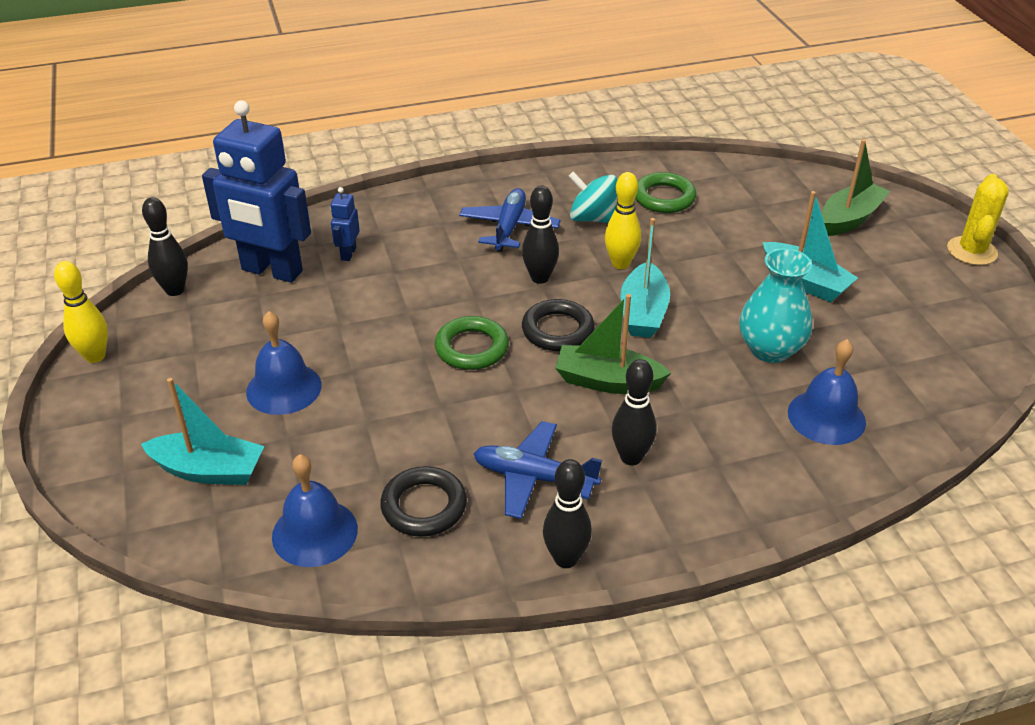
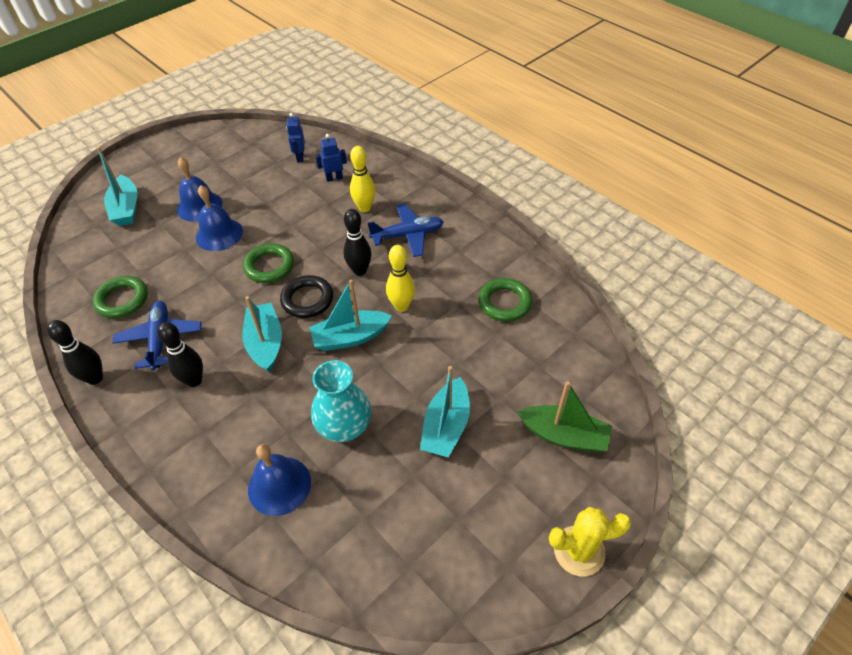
camera: 65 degrees right, 10 degrees up
yellow bowling pin [54,261,108,363] -> yellow bowling pin moved to [350,146,375,212]
black bowling pin [142,197,188,296] -> none
blue robot [202,100,311,283] -> blue robot [286,113,305,162], size x0.42
blue bell [272,454,358,567] -> blue bell moved to [196,185,243,251]
black ring [380,466,467,537] -> green ring [93,276,148,318]
green boat [555,294,671,394] -> turquoise boat [243,296,282,373]
turquoise spinning top [568,171,617,223] -> none

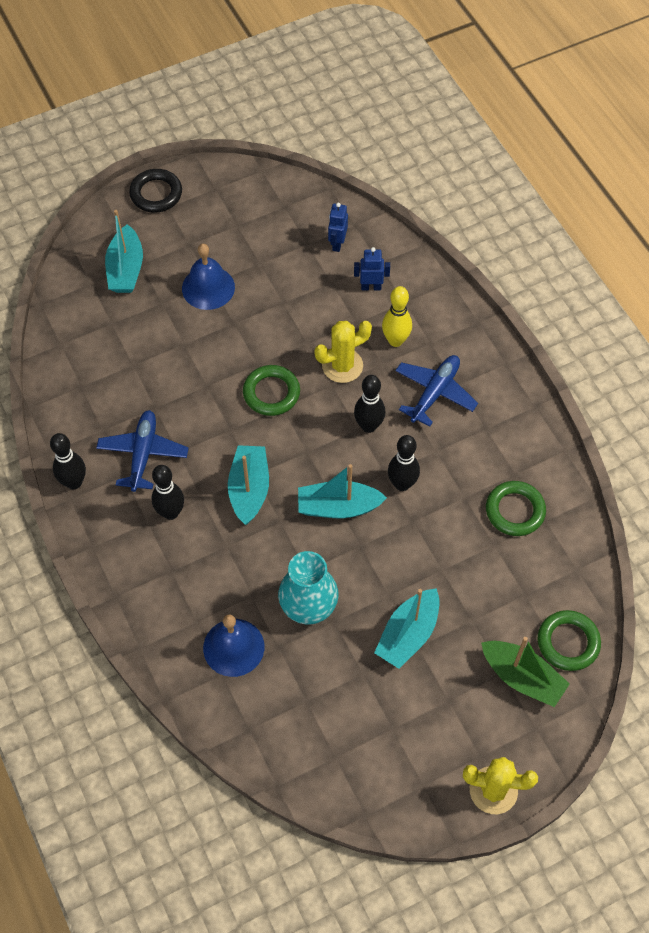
camera: 15 degrees right, 10 degrees up
green ring [93,276,148,318] -> green ring moved to [538,610,601,671]
blue bell [196,185,243,251] -> none
black ring [280,275,333,318] -> black ring moved to [129,169,182,213]
blue plane [368,203,444,257] -> blue plane turned 60 degrees counterclockwise [395,355,478,427]
yellow bowling pin [386,245,415,312] -> black bowling pin [388,435,420,491]
none -> yellow cactus [314,321,372,383]

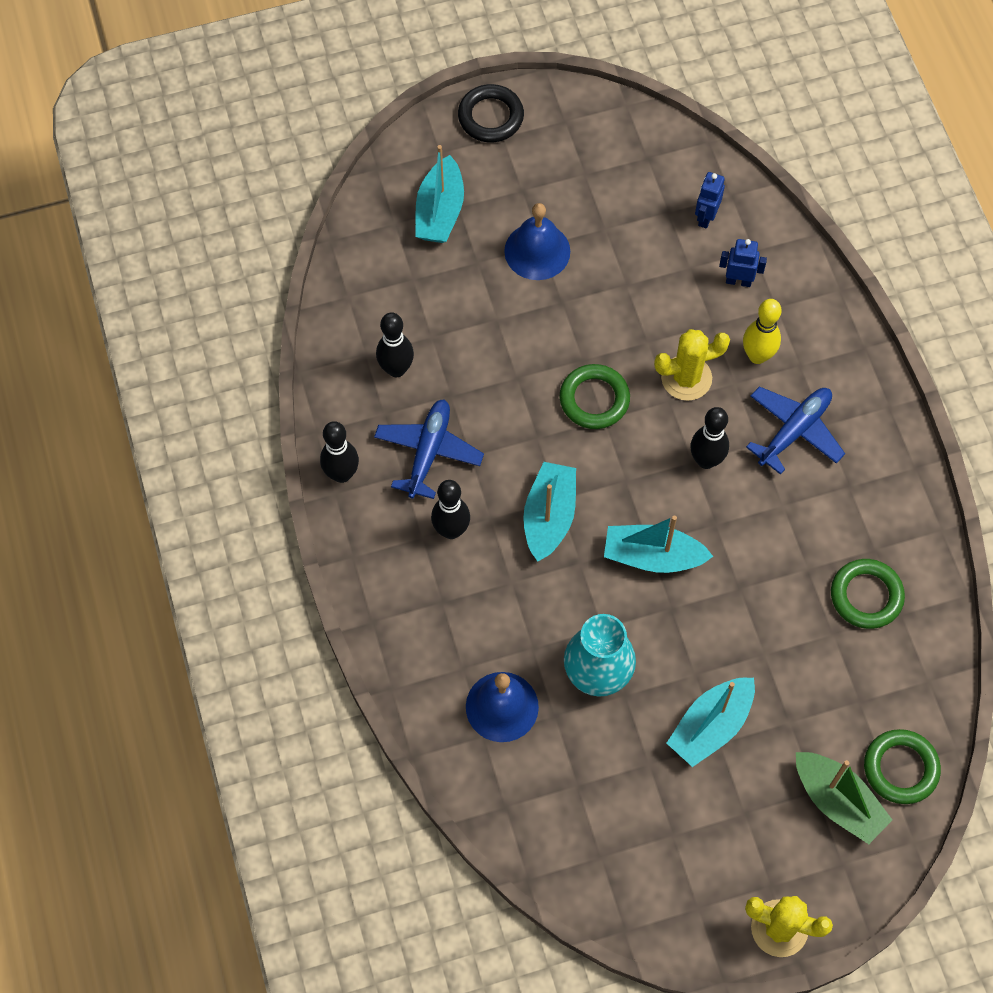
camera: 10 degrees right, 5 degrees up
black bowling pin [388,435,420,491] -> black bowling pin moved to [376,312,414,377]

